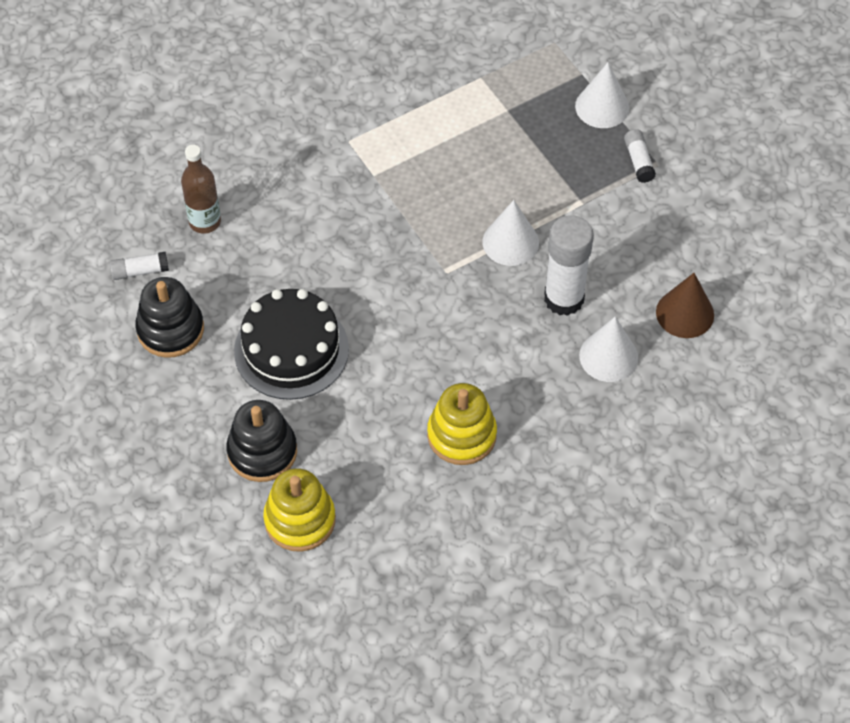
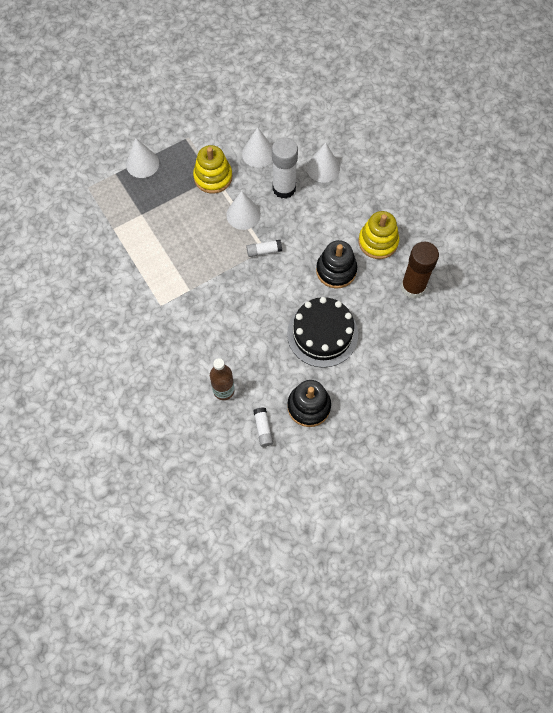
camera: 90 degrees left, 10 degrees up
black stacking toy [226,400,297,482] -> black stacking toy moved to [316,240,357,288]
yellow stacking toy [263,468,336,552] -> yellow stacking toy moved to [193,145,232,194]
white glue stick [624,129,656,183] -> white glue stick moved to [246,240,282,257]
brown cone [656,273,714,338] -> none
none -> white cone [242,127,272,168]
none -> brown glue stick [401,241,439,298]

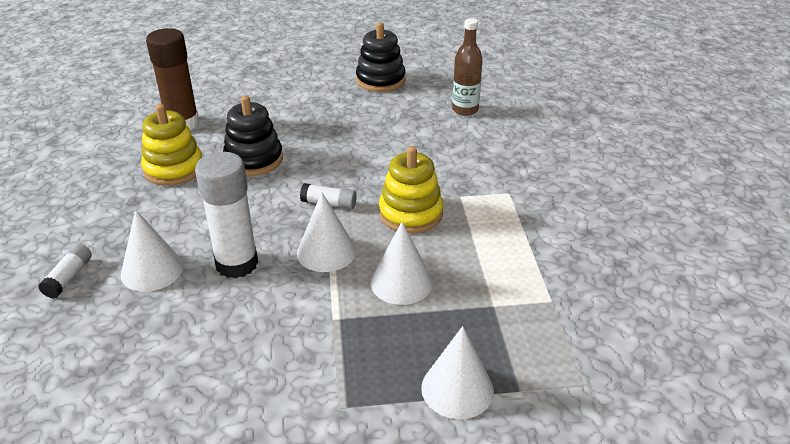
camera: 155 degrees left, 30 degrees down
yellow stacking toy [193,145,232,194] -> yellow stacking toy moved to [379,146,443,233]
white cone [242,127,272,168] -> white cone moved to [371,222,433,305]
white glue stick [253,407,273,447] -> white glue stick moved to [38,243,92,299]
black cake [287,297,358,368] -> none

